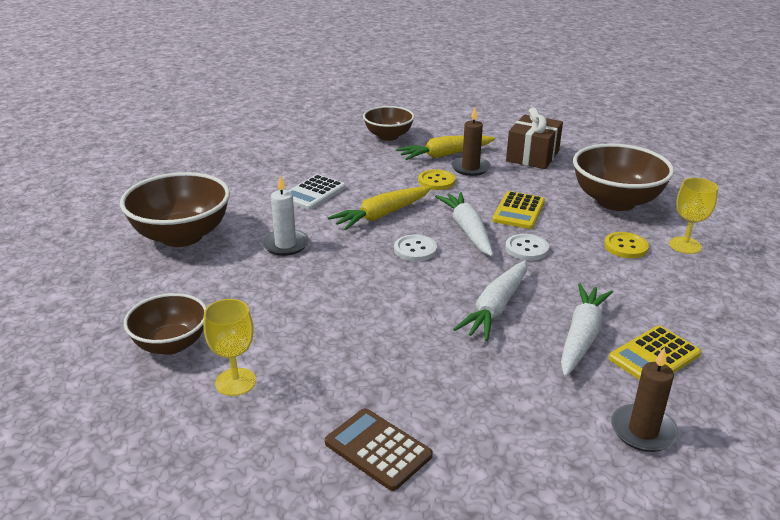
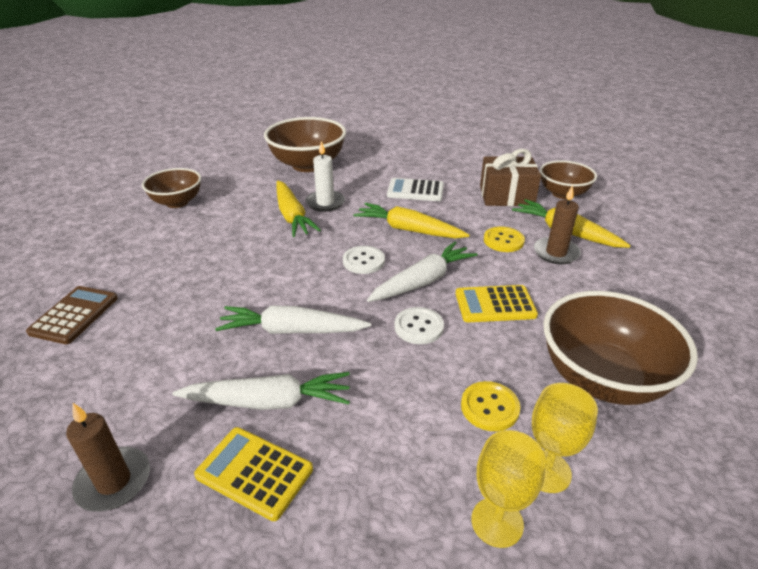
camera: 65 degrees right, 5 degrees up
yellow goblet [203,299,256,396] -> yellow goblet moved to [471,430,546,548]
brown gift [506,107,563,169] -> brown gift moved to [480,149,541,206]
none -> yellow carrot [276,181,321,237]

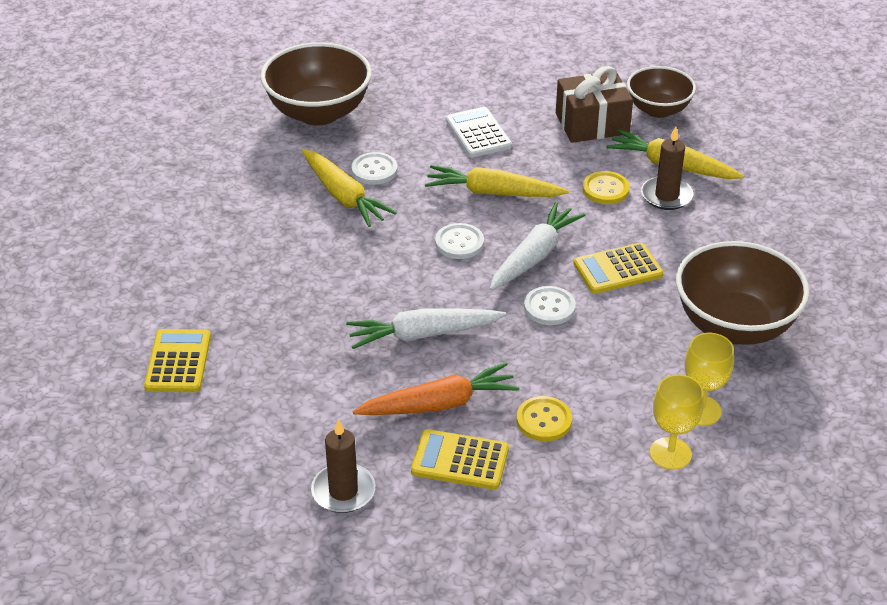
camera: 15 degrees left, 5 degrees up
brown calculator [26,286,118,344] -> yellow calculator [144,329,211,392]
brown bowl [142,168,201,208] -> none
white carrot [172,372,350,410] -> orange carrot [352,363,519,415]
white candle [305,141,345,212] -> white button [351,152,398,185]
white calculator [387,178,444,201] -> white calculator turned 75 degrees clockwise [446,107,512,157]
yellow button [461,381,520,431] -> yellow button moved to [516,396,572,441]

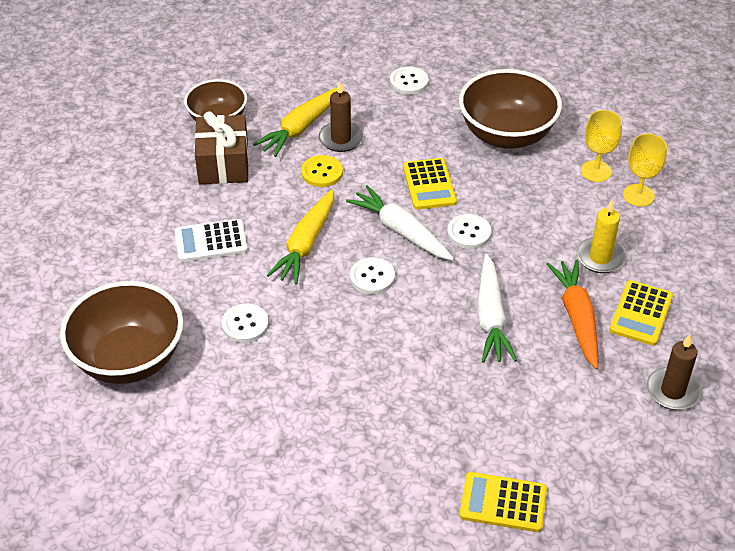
camera: 80 degrees left, 5 degrees up
yellow carrot [302,149,397,227] -> none
yellow button [516,396,572,441] -> yellow candle [576,200,626,273]
none -> white button [390,66,429,95]

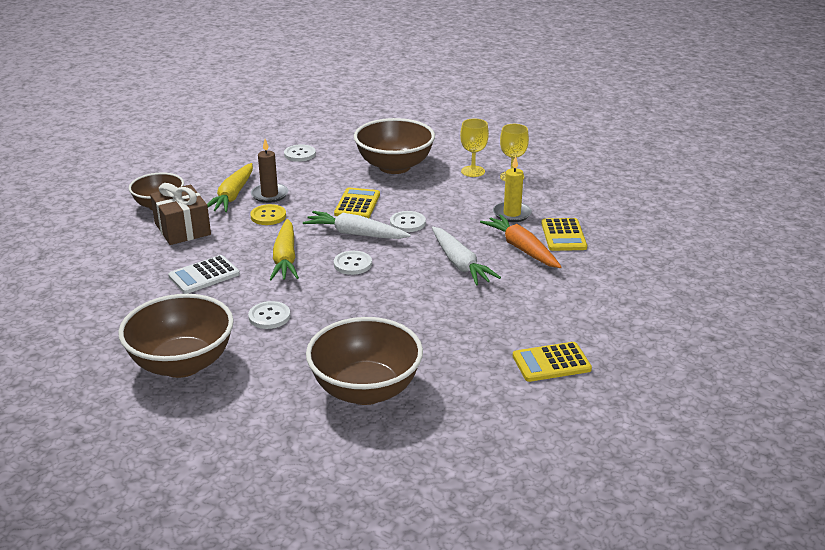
camera: 25 degrees left, 15 degrees down
yellow calculator [403,158,457,210] -> yellow calculator turned 135 degrees counterclockwise [334,188,380,218]
brown candle [647,334,701,410] -> none
none -> brown bowl [306,317,423,405]

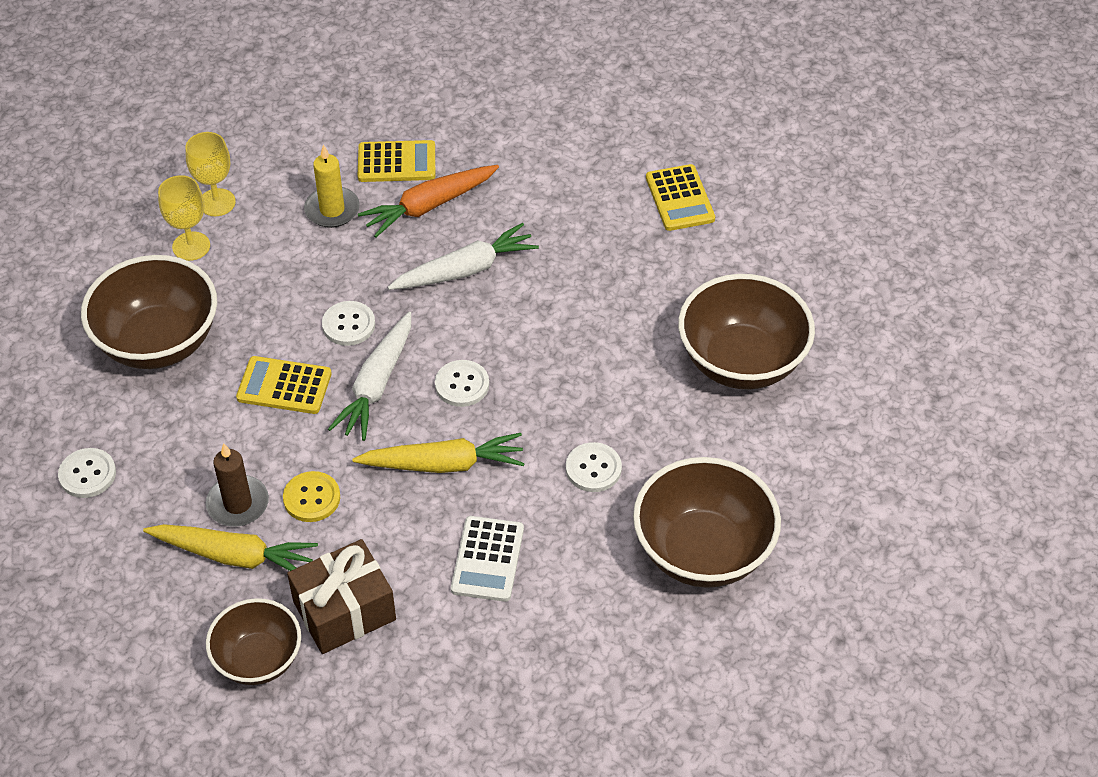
camera: 90 degrees left, 20 degrees up
white calculator [168,255,240,294] -> white calculator turned 45 degrees clockwise [451,516,524,602]

